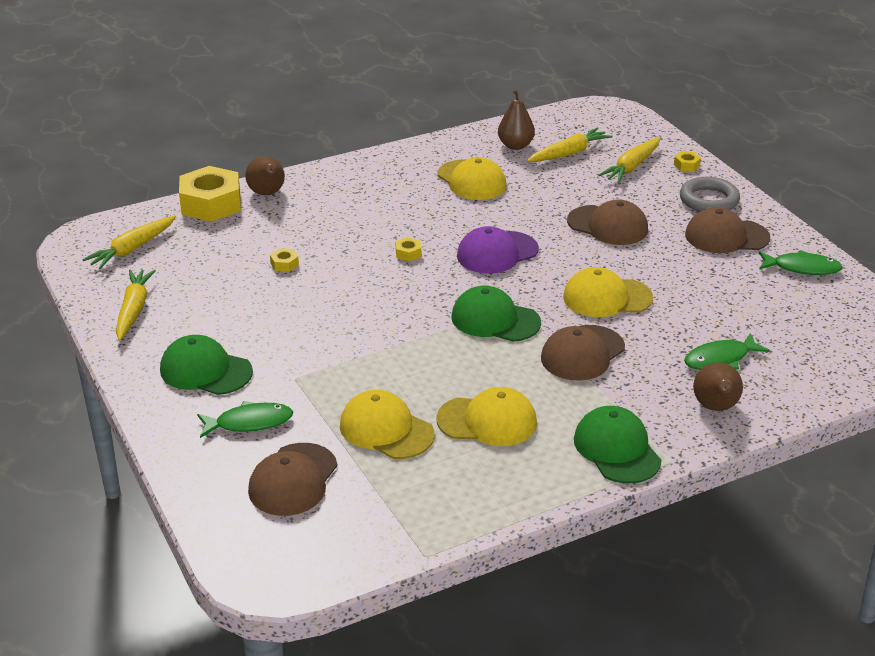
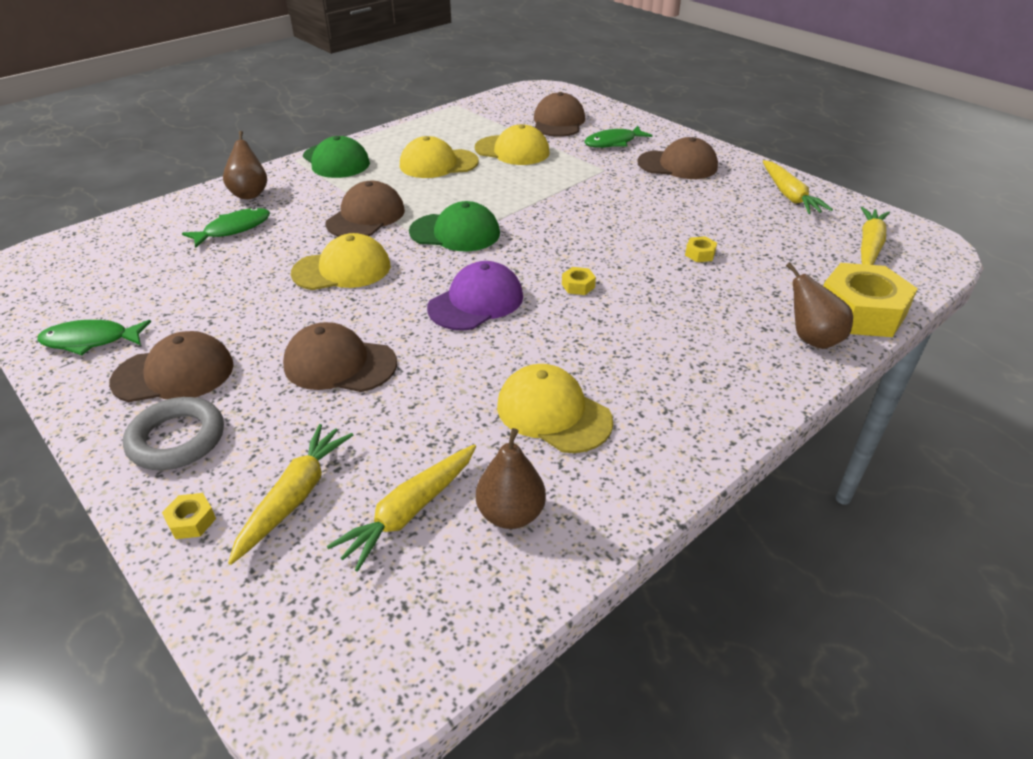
camera: 165 degrees right, 5 degrees up
green cap [160,335,253,395] -> brown cap [637,137,718,179]

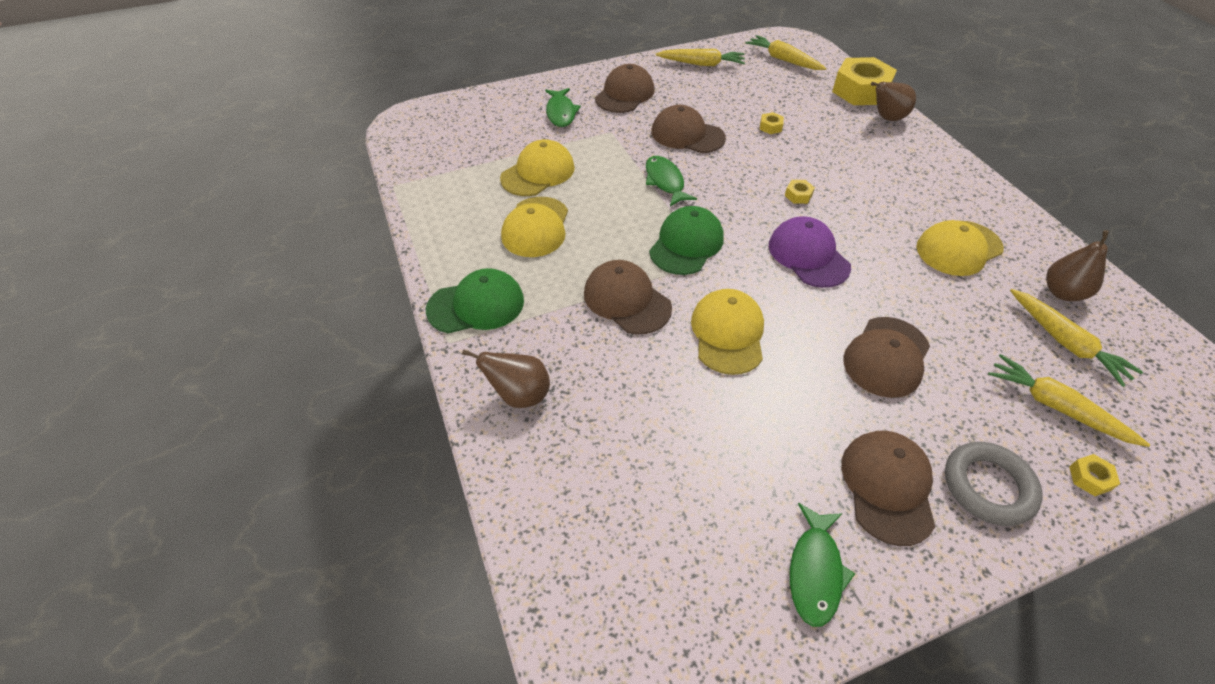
camera: 70 degrees left, 10 degrees up
green fish [182,208,270,248] -> green fish moved to [646,156,697,206]
brown cap [534,92,585,137] -> brown cap moved to [651,105,726,153]

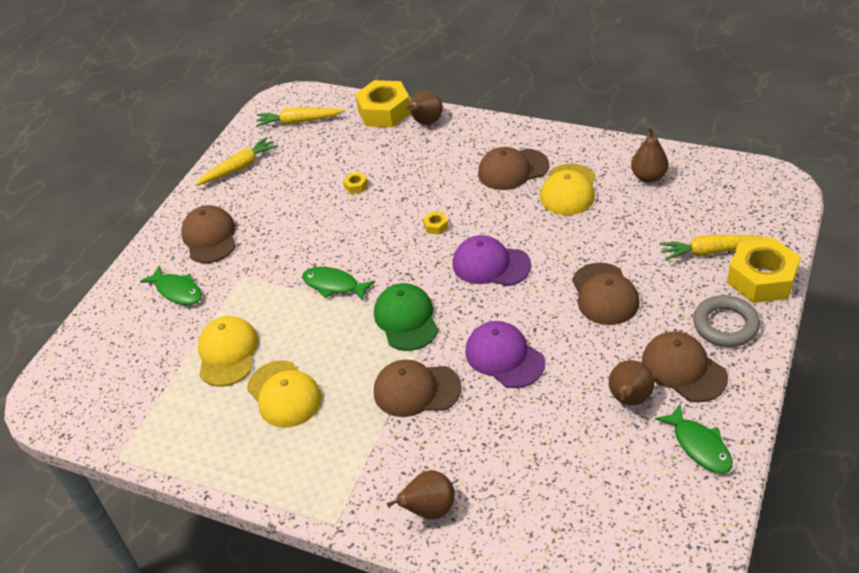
camera: 40 degrees left, 5 degrees down
green cap [426,268,524,334] -> none
brown cap [651,105,726,153] -> brown cap moved to [478,147,549,190]
yellow cap [691,289,764,375] -> purple cap [465,321,545,388]
yellow carrot [1010,289,1143,387] -> none
yellow nut [1069,454,1120,496] -> yellow nut [727,238,801,303], size x2.49
none -> brown pear [609,360,655,405]

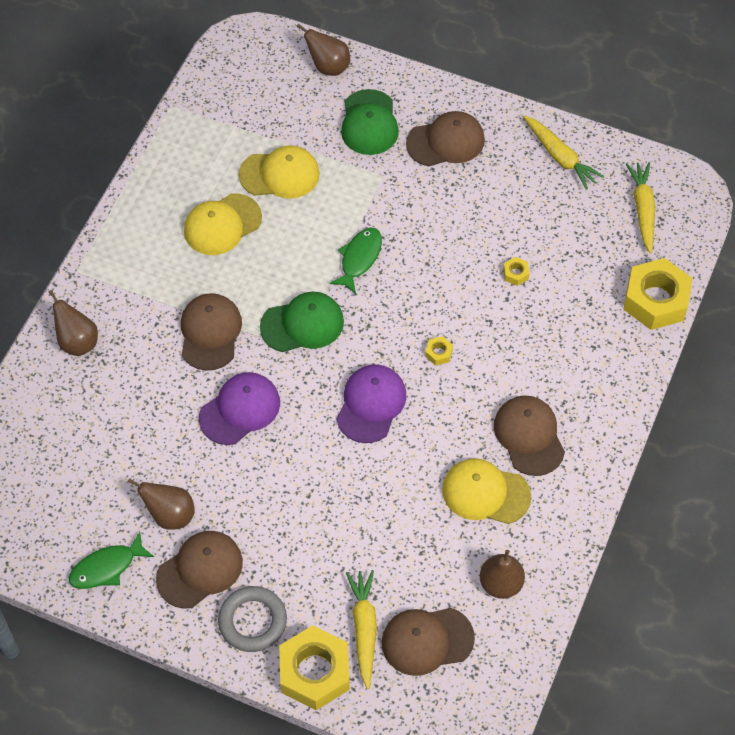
camera: 85 degrees right, 15 degrees up
green fish [140,265,202,305] -> green cap [341,89,399,155]
brown pear [406,91,443,125] -> brown pear moved to [296,23,350,76]
brown cap [572,263,639,325] -> brown cap moved to [382,608,475,676]

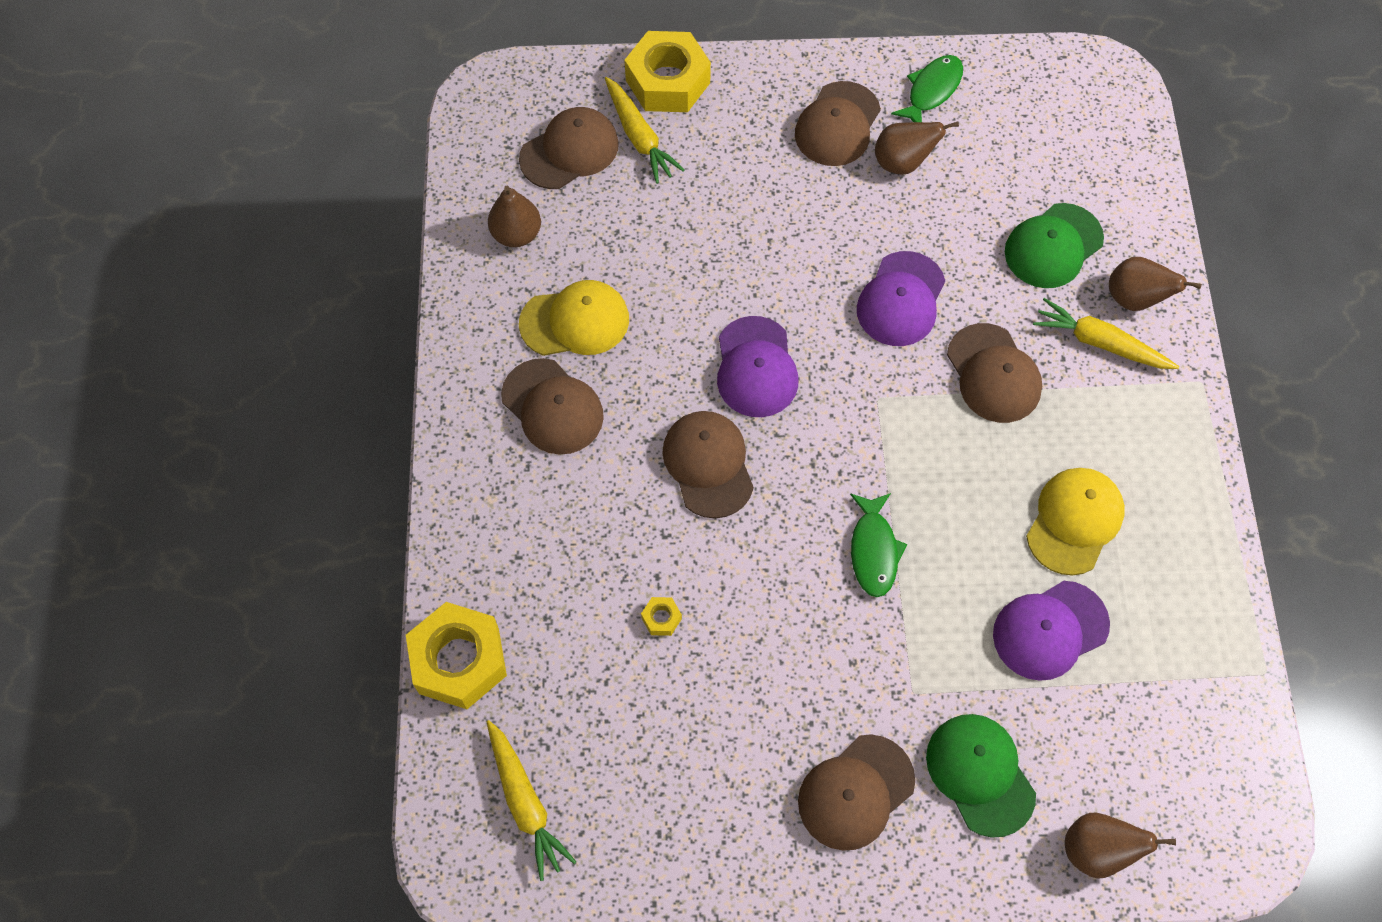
camera: 155 degrees right, 5 degrees up
grey ring [218,586,287,652] -> none
yellow cap [239,145,320,199] -> purple cap [993,581,1110,681]
green cap [260,292,344,352] -> green cap moved to [1005,203,1104,288]
yellow nut [425,336,453,365] -> brown cap [662,411,754,518]
yellow carrot [523,115,604,190] -> yellow carrot moved to [1033,298,1179,369]

